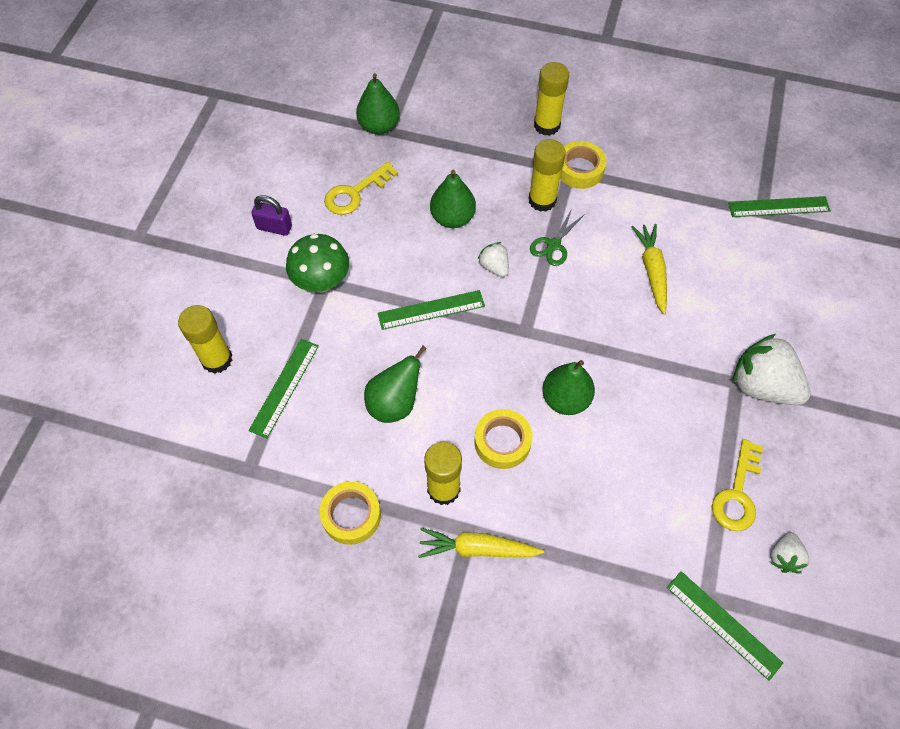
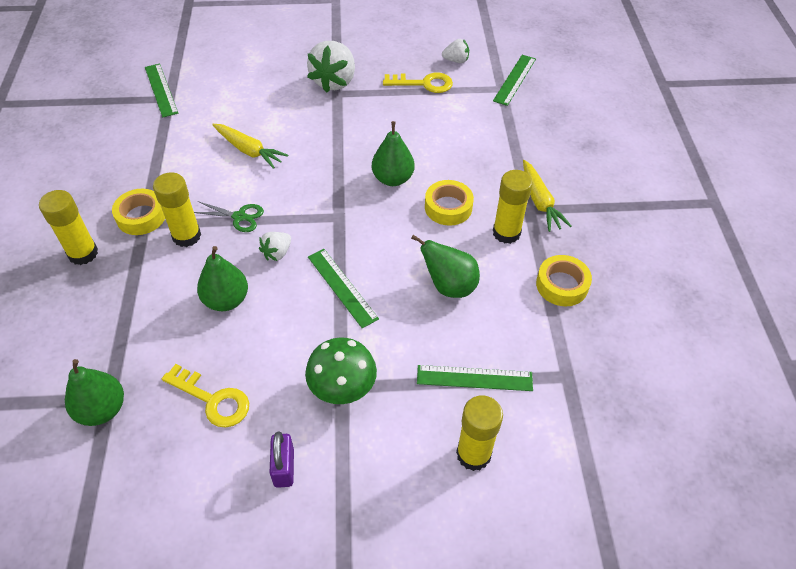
camera: 110 degrees left, 10 degrees down
yellow carrot [632,224,667,314] -> yellow carrot turned 120 degrees counterclockwise [212,124,288,169]

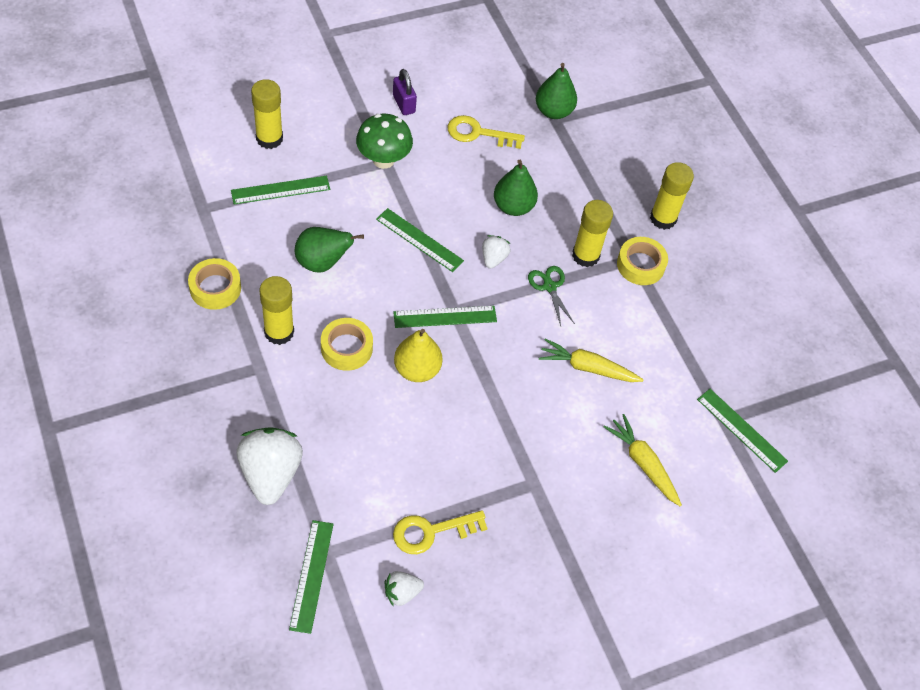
camera: 155 degrees right, 5 degrees up
green scissors [194,201,264,232] -> green scissors turned 75 degrees clockwise [528,266,575,326]
white strawberry [307,41,355,93] -> white strawberry moved to [237,427,303,505]
green pear [372,121,415,186] -> yellow pear [394,329,442,382]
yellow carrot [523,160,572,232] -> yellow carrot moved to [603,414,682,506]
none -> green ruler [393,306,497,328]

